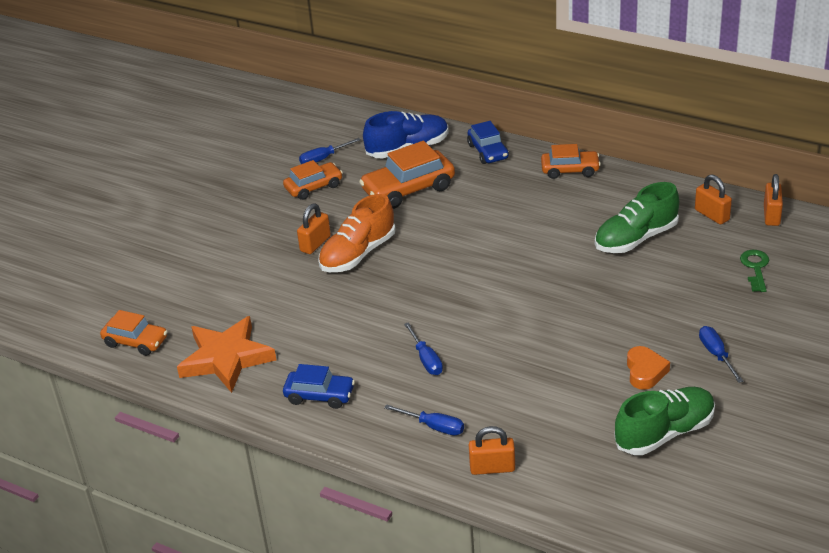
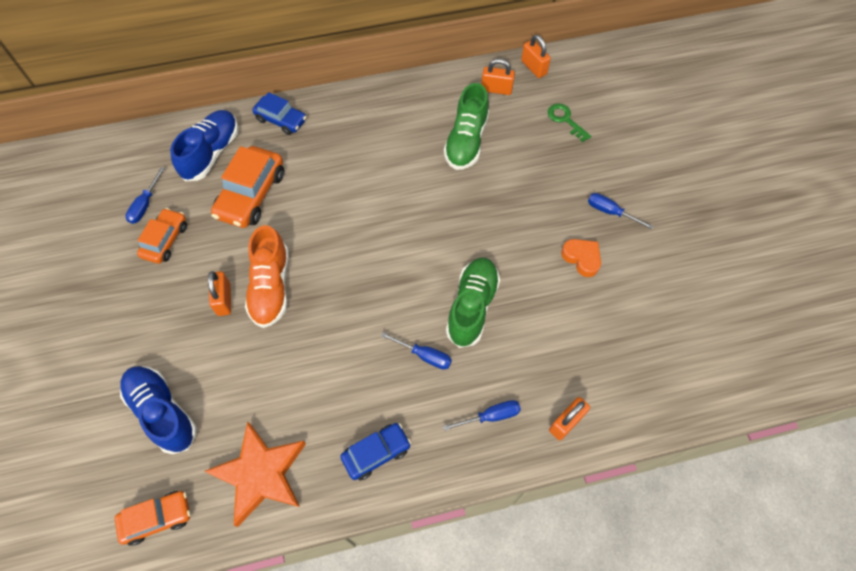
camera: 45 degrees left, 25 degrees up
orange car [541,144,601,179] -> none
green shoe [614,387,715,455] -> green shoe moved to [446,258,500,348]
none -> blue shoe [120,366,197,454]

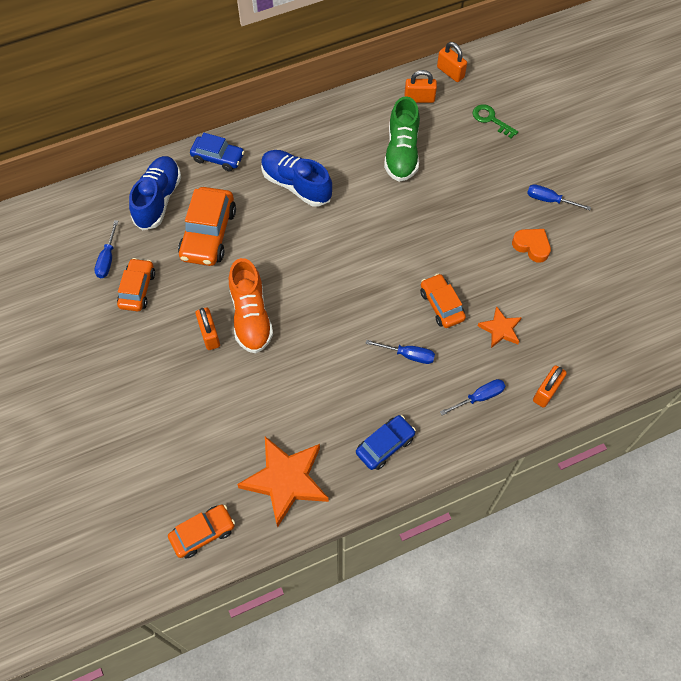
camera: 10 degrees left, 0 degrees up
blue shoe [120,366,197,454] -> blue shoe moved to [261,150,332,207]
green shoe [446,258,500,348] -> orange car [420,274,466,328]
none -> orange star [478,306,522,348]

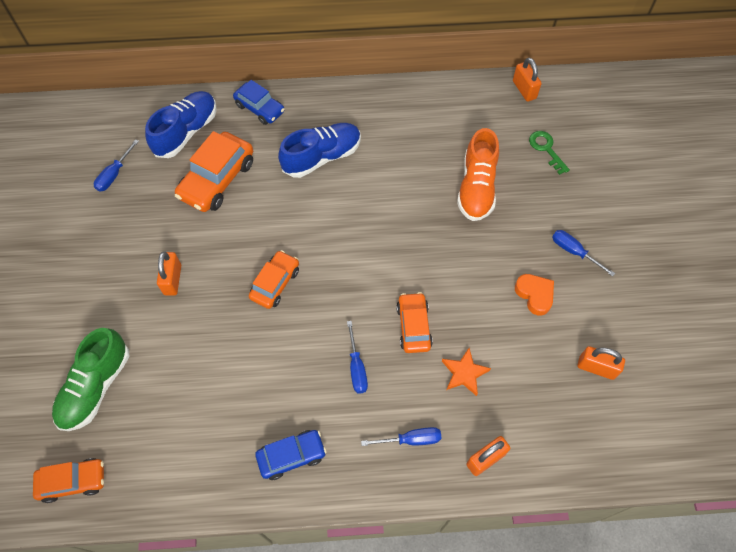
camera: 20 degrees right, 0 degrees up
orange car [117,258,155,311] -> orange car moved to [249,250,299,309]
orange shoe [229,258,273,353] -> orange shoe moved to [457,128,499,221]
orange star [237,436,329,528] -> none
blue shoe [261,150,332,207] -> blue shoe turned 90 degrees clockwise [278,123,361,178]
blue screwdriver [365,340,435,364] -> blue screwdriver turned 45 degrees clockwise [347,321,368,393]
green shoe [384,96,420,182] -> green shoe moved to [52,328,129,431]
orange padlock [404,70,437,103] -> orange padlock moved to [577,346,625,380]

